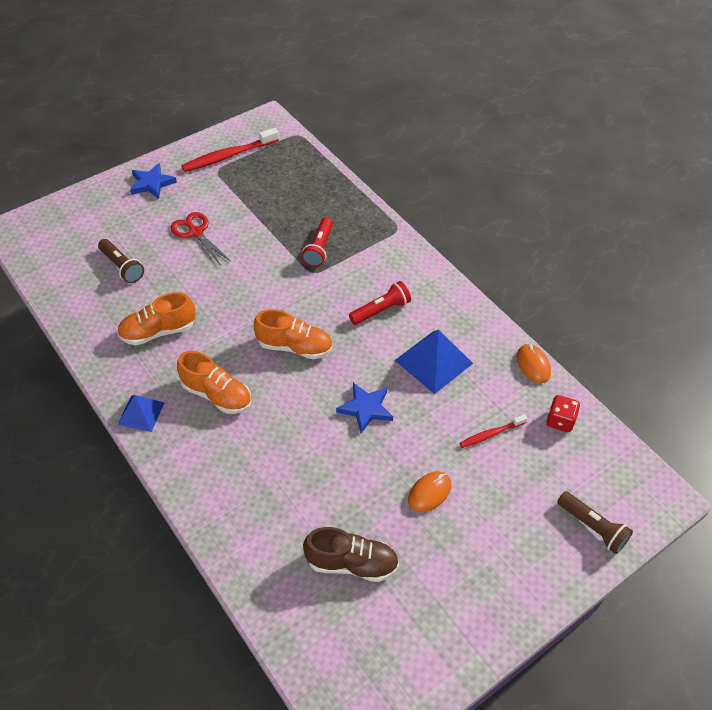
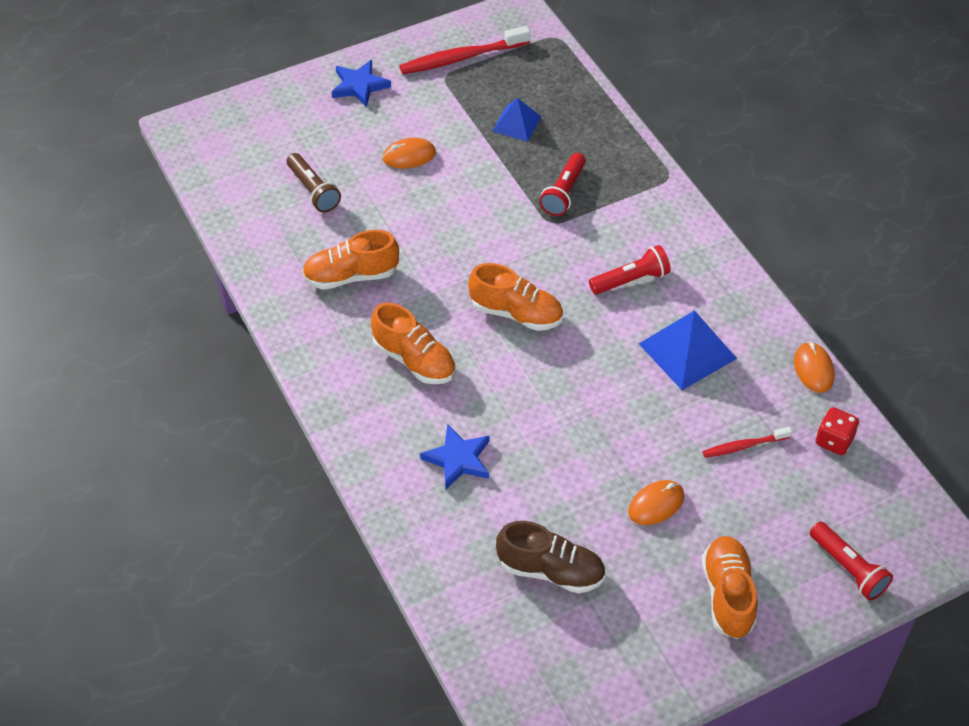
camera: 10 degrees right, 0 degrees up
blue pyramid [117,395,164,432] -> blue pyramid moved to [492,98,542,142]
red scissors [170,212,231,264] -> orange mouse [382,138,436,168]
blue star [336,383,393,433] -> blue star moved to [420,424,490,489]
brown flashlight [557,491,633,554] -> red flashlight [810,522,893,601]
none -> orange shoe [702,536,758,639]

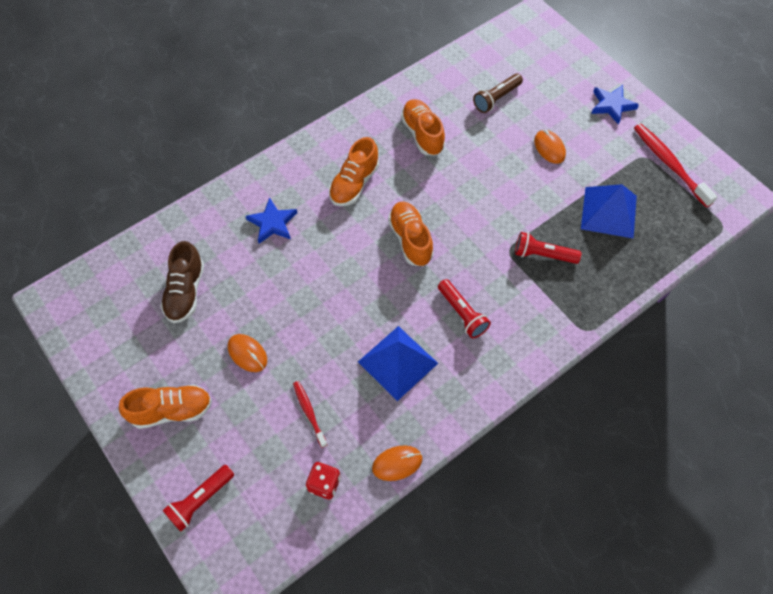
camera: 80 degrees right, 10 degrees up
orange shoe [468,263,563,331] -> orange shoe turned 150 degrees clockwise [388,202,434,266]
blue pyramid [492,98,542,142] -> blue pyramid [581,184,637,239], size x1.63

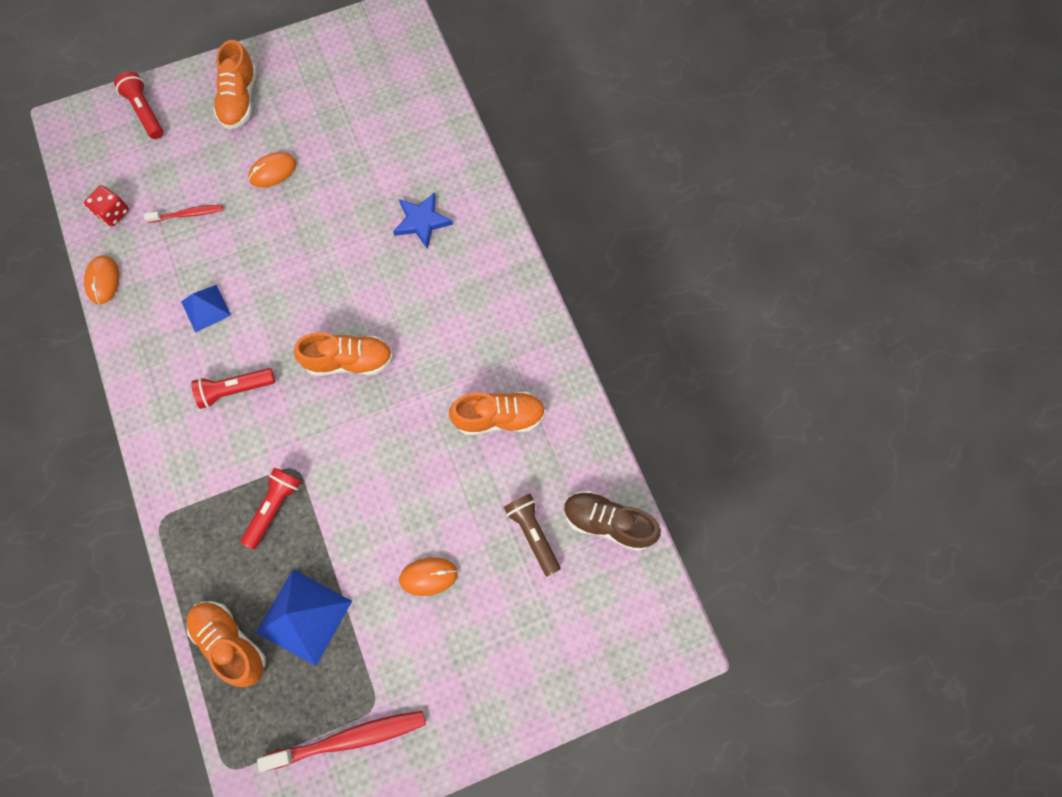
camera: 105 degrees right, 10 degrees up
brown shoe [160,241,204,323] -> brown shoe moved to [564,490,661,551]
orange shoe [329,137,379,206] -> orange shoe moved to [186,602,266,687]
blue pyramid [358,326,438,401] -> blue pyramid [181,285,231,333], size x0.61
blue star [591,85,639,125] -> none

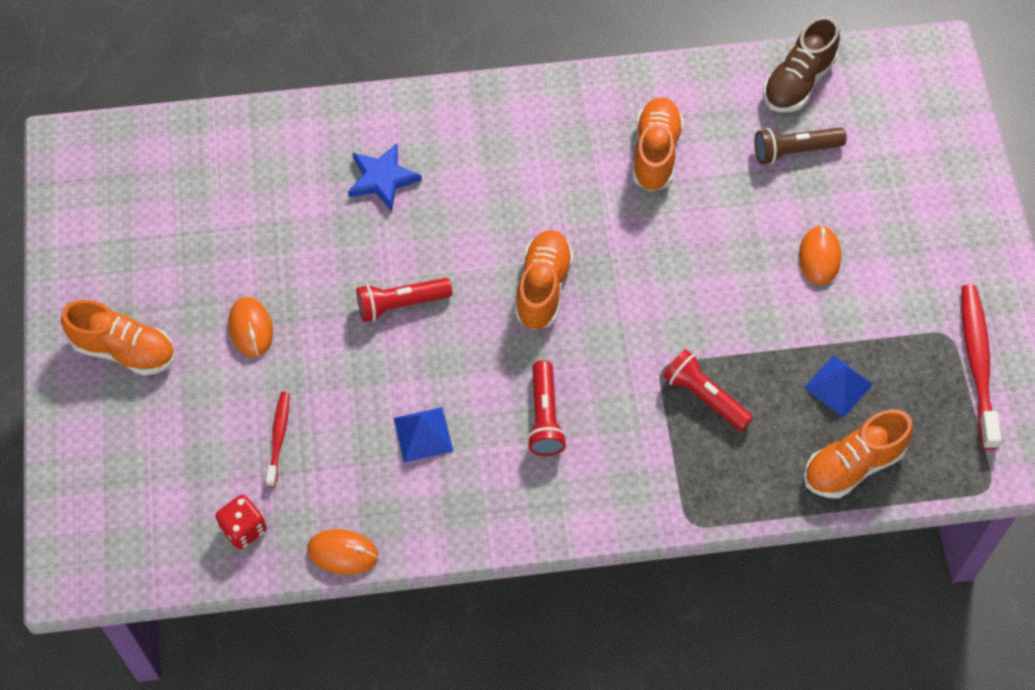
camera: 75 degrees left, 10 degrees down
red flashlight [114,72,163,139] -> red flashlight moved to [356,278,452,322]
blue pyramid [256,569,352,666] -> blue pyramid [804,355,873,418], size x0.61

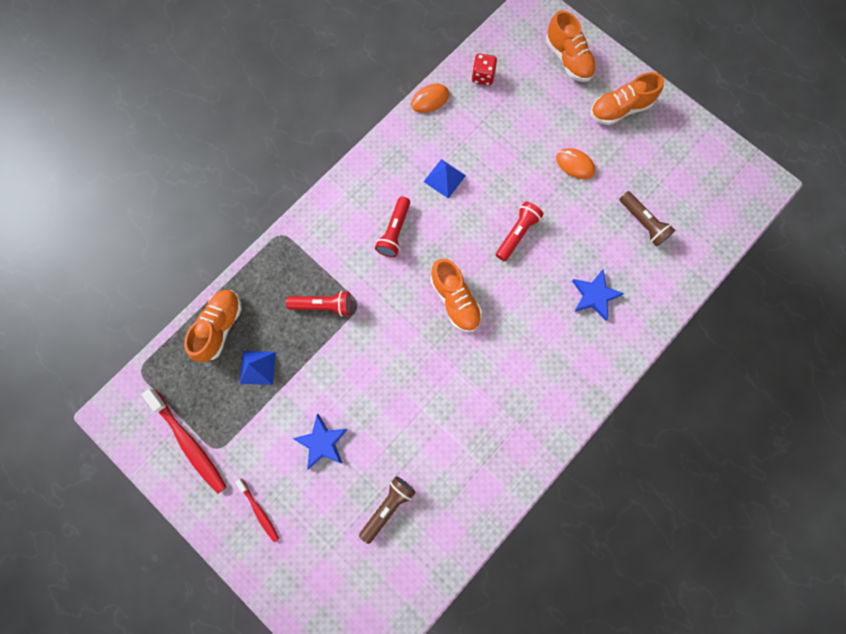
camera: 140 degrees right, 15 degrees up
red toothbrush [266,392,290,487] -> red toothbrush moved to [235,479,279,543]
red flashlight [527,360,567,456] -> red flashlight turned 120 degrees counterclockwise [375,196,410,257]
orange shoe [632,97,684,192] -> orange shoe moved to [546,10,596,82]
brown shoe [763,16,840,112] -> none
orange mouse [799,225,841,285] -> blue star [293,414,347,470]
none -> brown flashlight [619,191,675,246]

